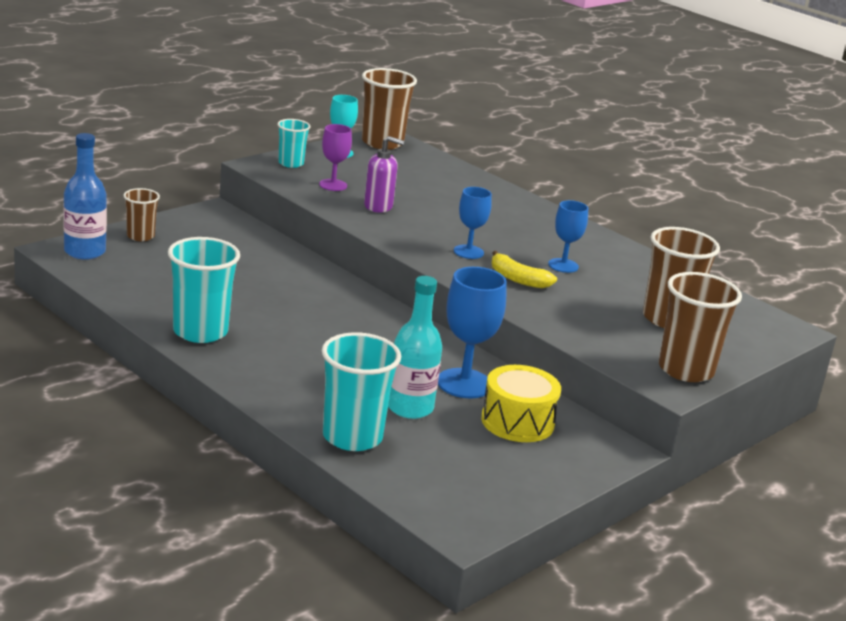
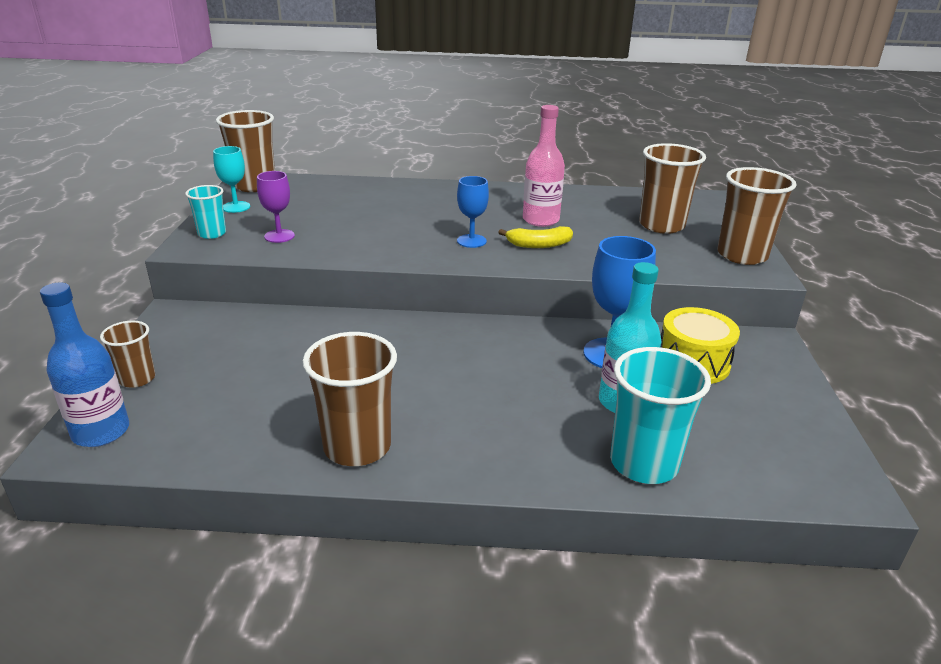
camera: 40 degrees left, 5 degrees up
turquoise cup [168,237,240,343] -> brown cup [303,332,397,466]
purple soap dispenser [364,136,404,213] -> none
blue goblet [548,200,588,273] -> pink bottle [523,105,565,227]

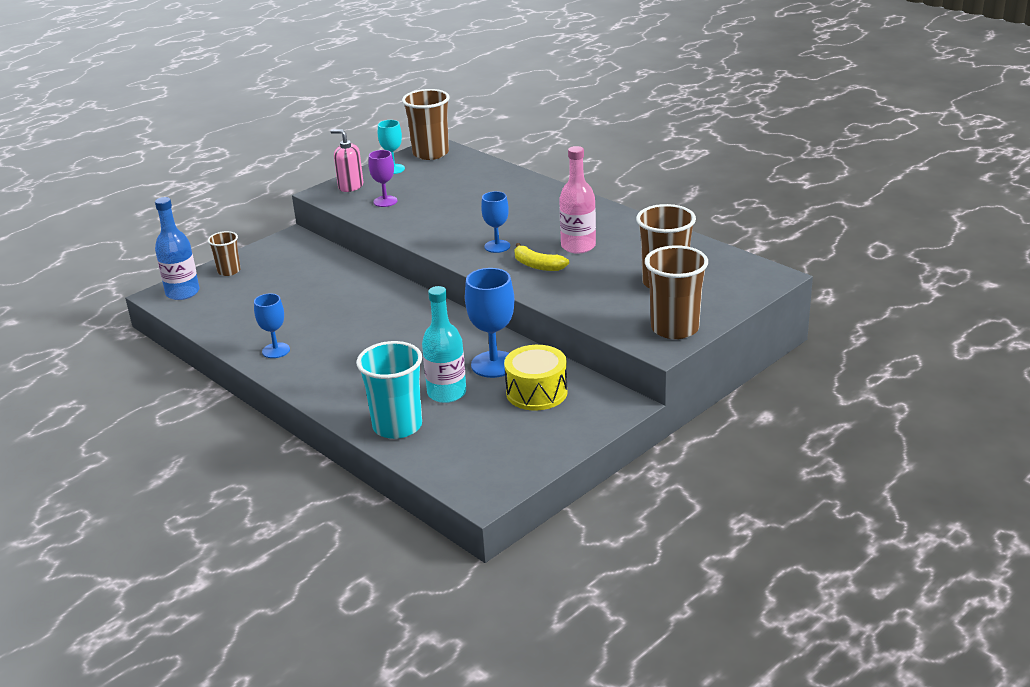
camera: 45 degrees right, 0 degrees up
turquoise cup [185,185,226,239] -> pink soap dispenser [331,129,363,192]
brown cup [303,332,397,466] -> blue goblet [254,293,290,358]

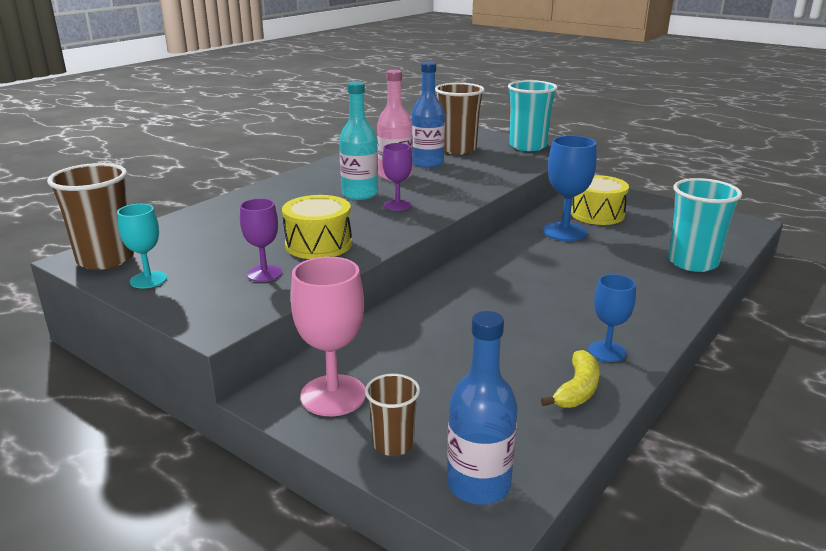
camera: 100 degrees left, 5 degrees down
pink soap dispenser [331,129,363,192] -> none
turquoise bottle [422,286,466,403] -> turquoise bottle moved to [339,81,378,200]
blue goblet [481,191,510,253] -> purple goblet [382,143,412,211]
yellow banana [514,243,569,271] -> yellow banana moved to [541,350,600,408]
brown cup [645,245,708,339] -> turquoise cup [508,80,558,151]
none -> yellow drum [282,195,352,259]
none -> pink goblet [291,256,366,416]
none -> blue bottle [412,62,445,168]

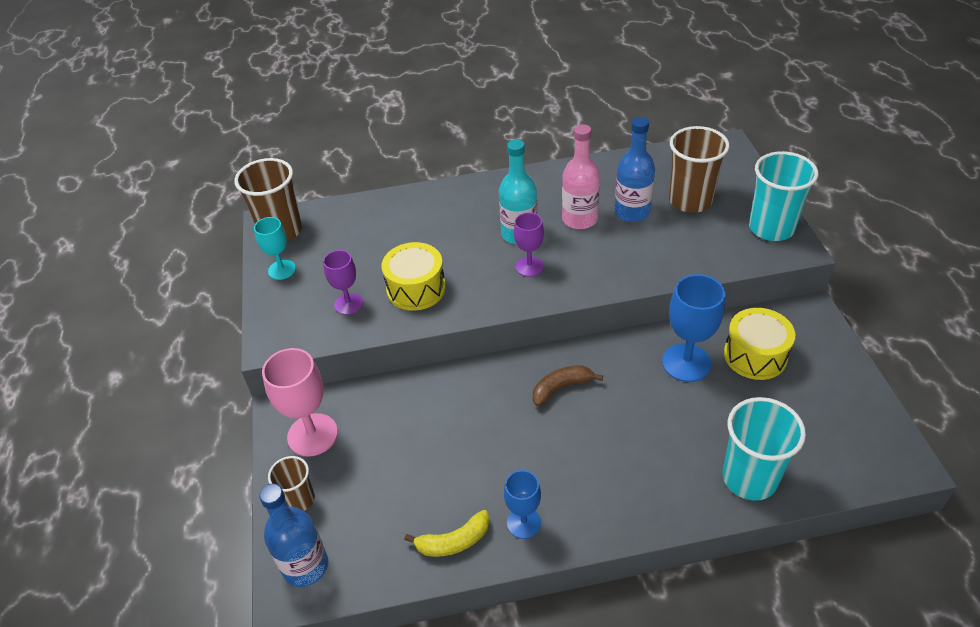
camera: 45 degrees right, 20 degrees up
none -> brown banana [532,365,603,407]

